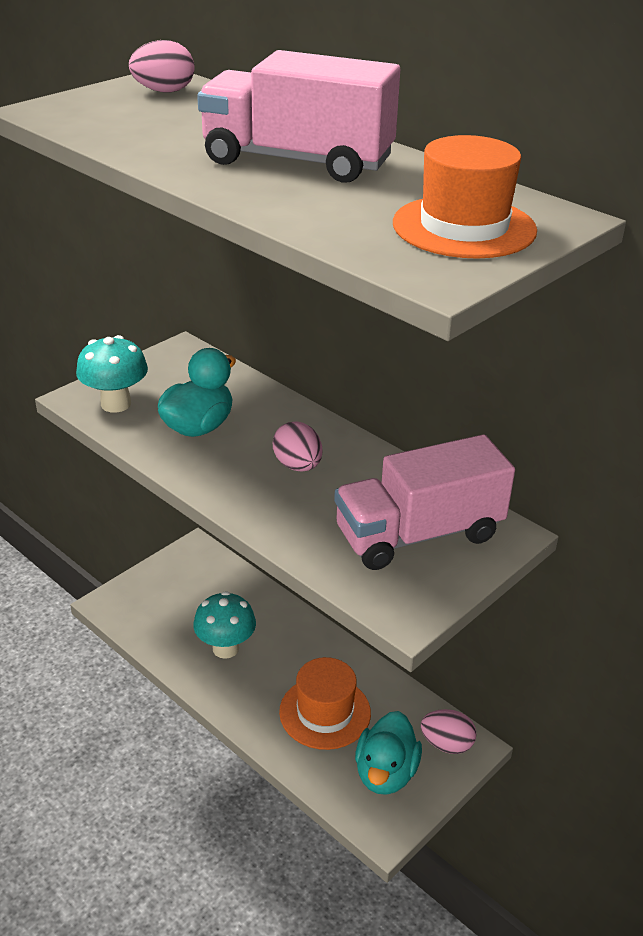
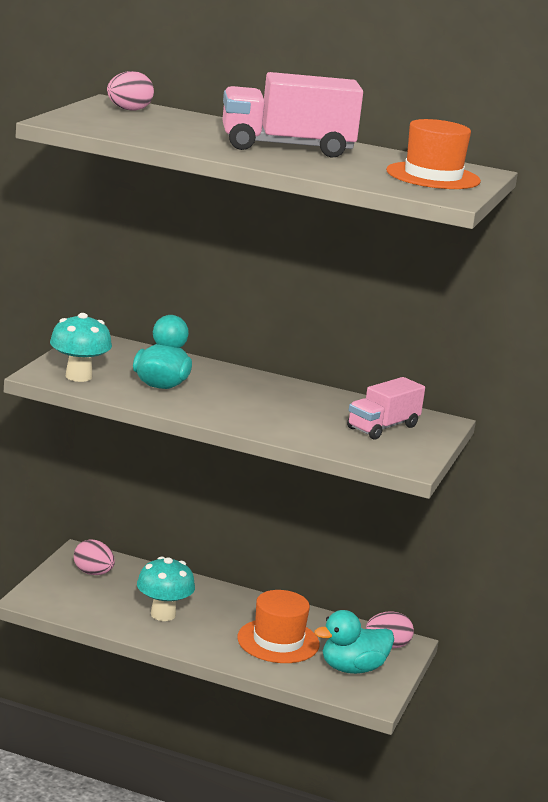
camera: 25 degrees left, 15 degrees down
pink egg [273,421,322,472] -> pink egg moved to [74,539,115,575]
pink truck [334,434,515,570] -> pink truck [347,377,425,439], size x0.63
turquoise duck [355,711,422,795] -> turquoise duck turned 75 degrees clockwise [314,610,394,674]

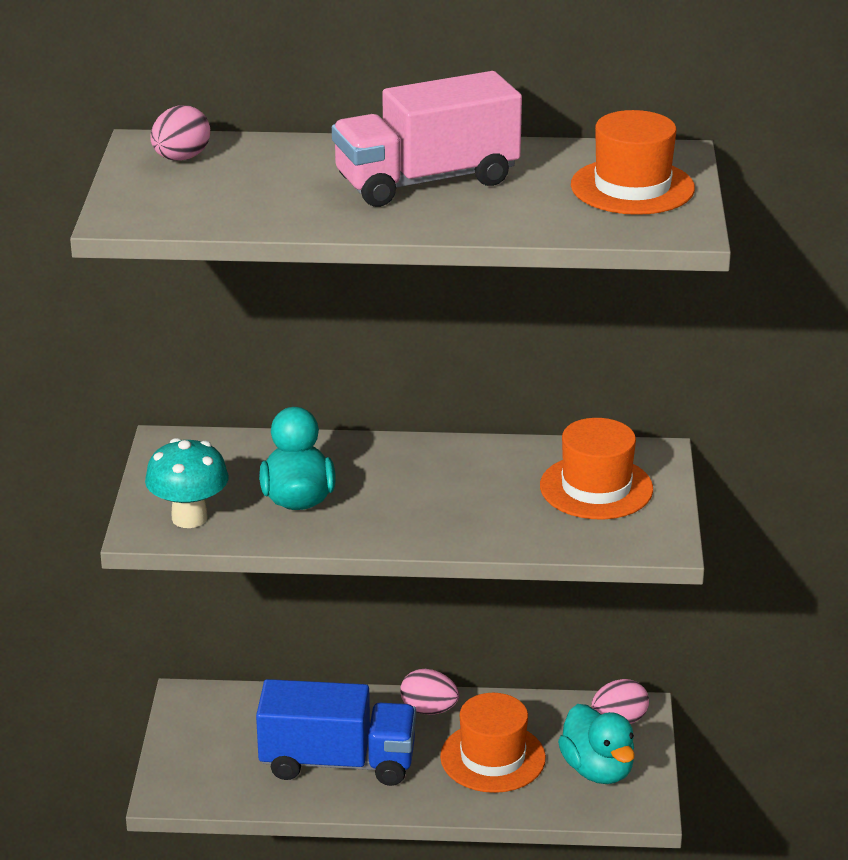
camera: 15 degrees left, 10 degrees up
pink egg [74,539,115,575] -> pink egg moved to [400,669,459,715]
turquoise mushroom [137,556,195,621] -> blue truck [256,679,416,786]
turquoise duck [314,610,394,674] -> turquoise duck turned 75 degrees counterclockwise [558,704,635,784]
pink truck [347,377,425,439] -> orange hat [540,418,653,520]

